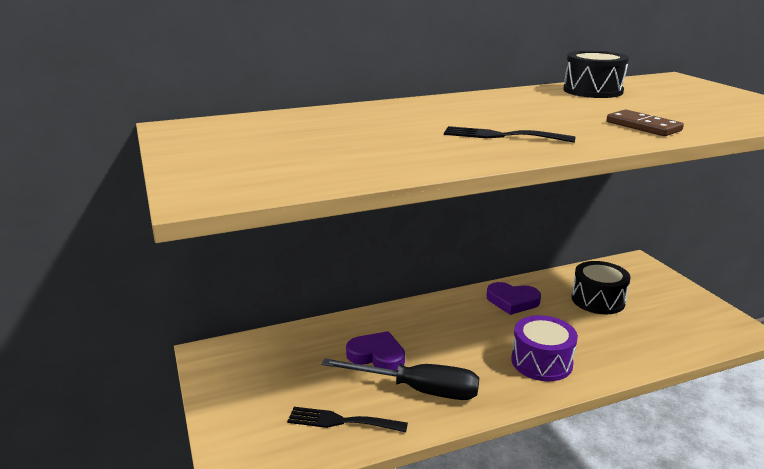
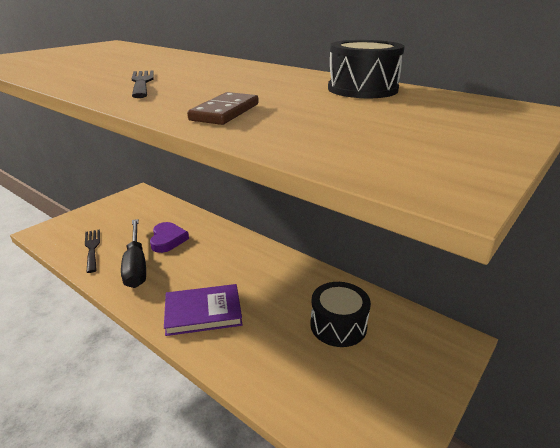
camera: 60 degrees right, 5 degrees up
purple heart [487,282,541,315] -> none
purple drum [511,315,578,381] -> purple book [164,284,243,336]

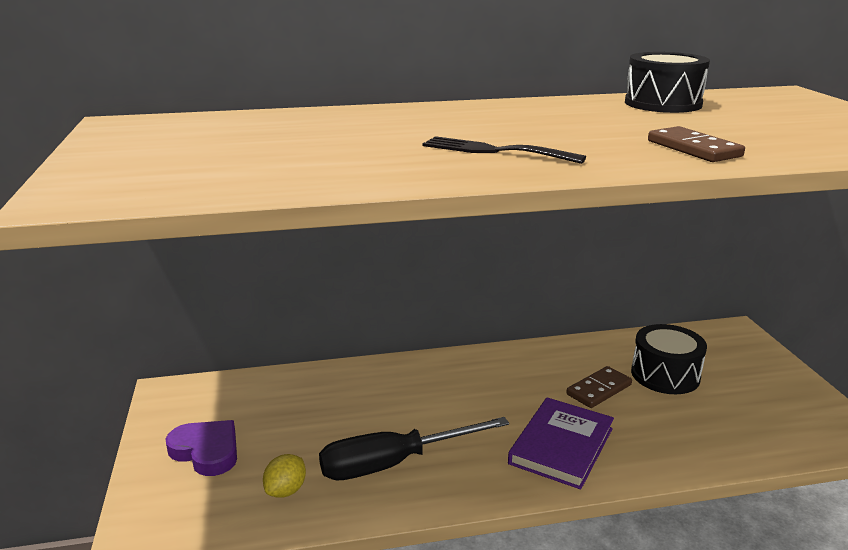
camera: 50 degrees left, 5 degrees down
black fork [85,230,100,273] -> yellow lemon [263,454,306,498]
black screwdriver [121,219,146,288] -> black screwdriver turned 135 degrees clockwise [319,417,509,480]
purple heart [150,222,189,253] -> purple heart moved to [166,420,237,476]
none -> brown domino [566,366,632,408]

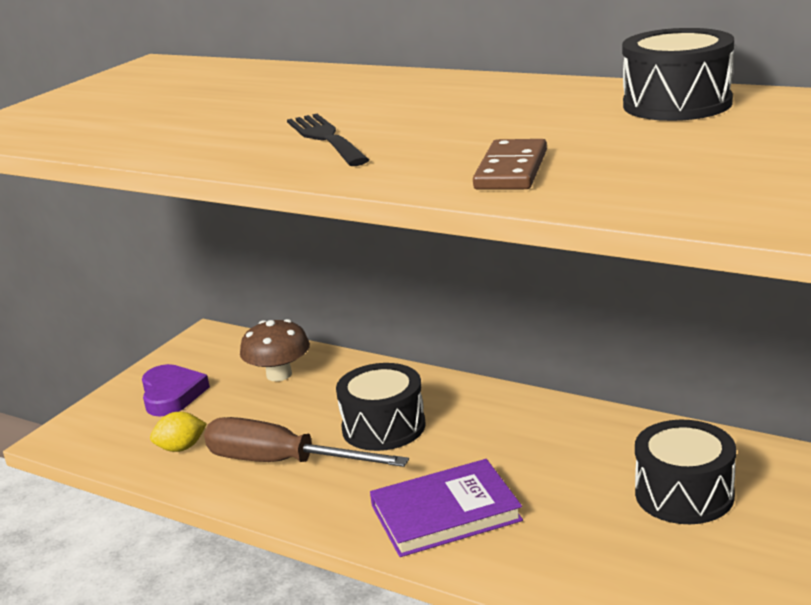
camera: 45 degrees right, 0 degrees up
black screwdriver [319,417,509,480] -> brown screwdriver [204,417,409,467]
brown domino [566,366,632,408] -> none
none -> brown mushroom [240,319,310,381]
none -> black drum [336,363,426,451]

